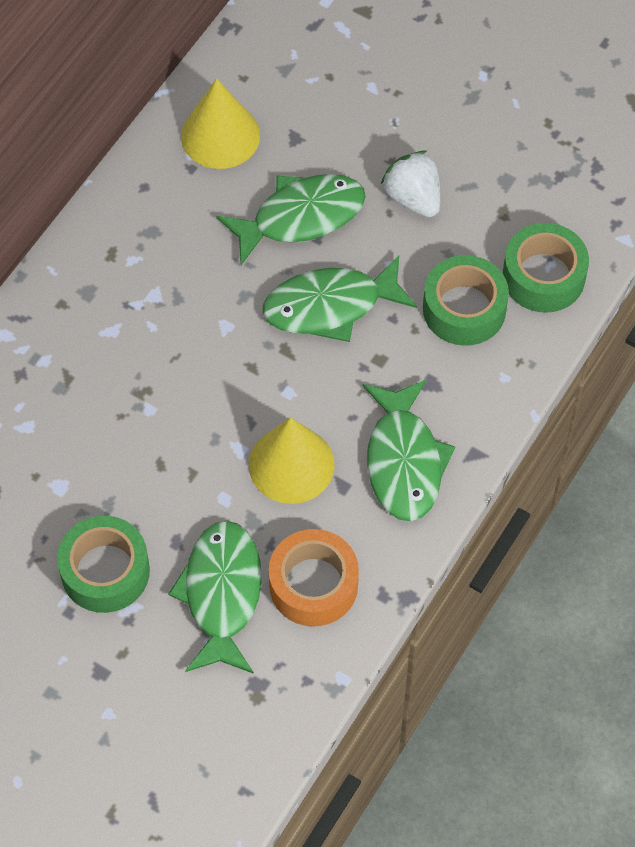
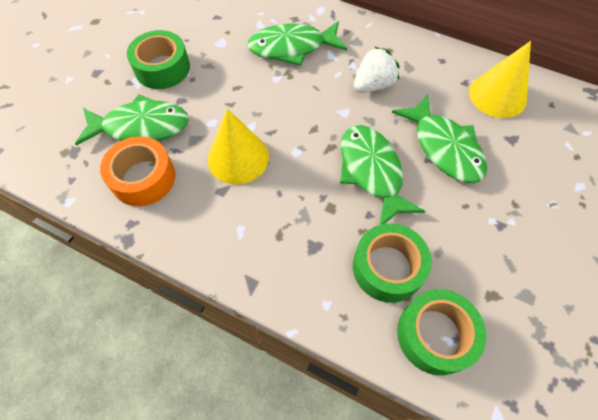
camera: 85 degrees right, 0 degrees up
green fish [363,380,455,521] -> green fish moved to [247,21,347,66]
white strawberry [381,151,440,218] -> white strawberry moved to [354,46,400,93]

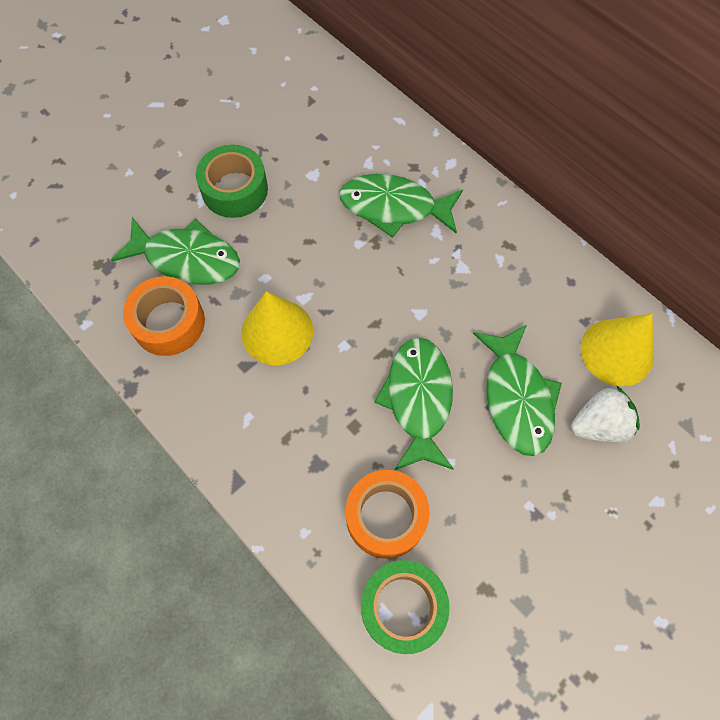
camera: 20 degrees right, 5 degrees up
green tape [353,223,432,303] -> orange tape [346,470,429,558]
white strawberry [354,46,400,93] -> white strawberry moved to [571,386,640,442]

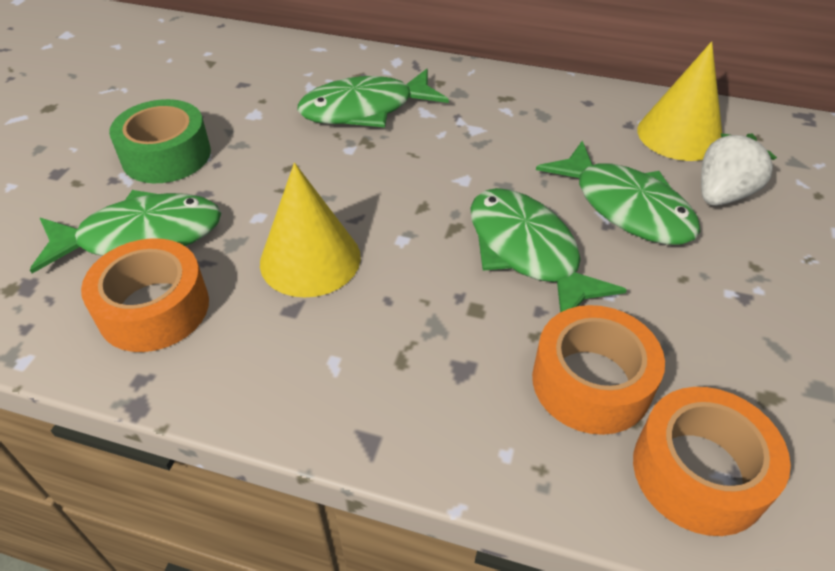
camera: 30 degrees left, 20 degrees down
green tape [361,560,450,654] -> orange tape [633,387,791,536]

